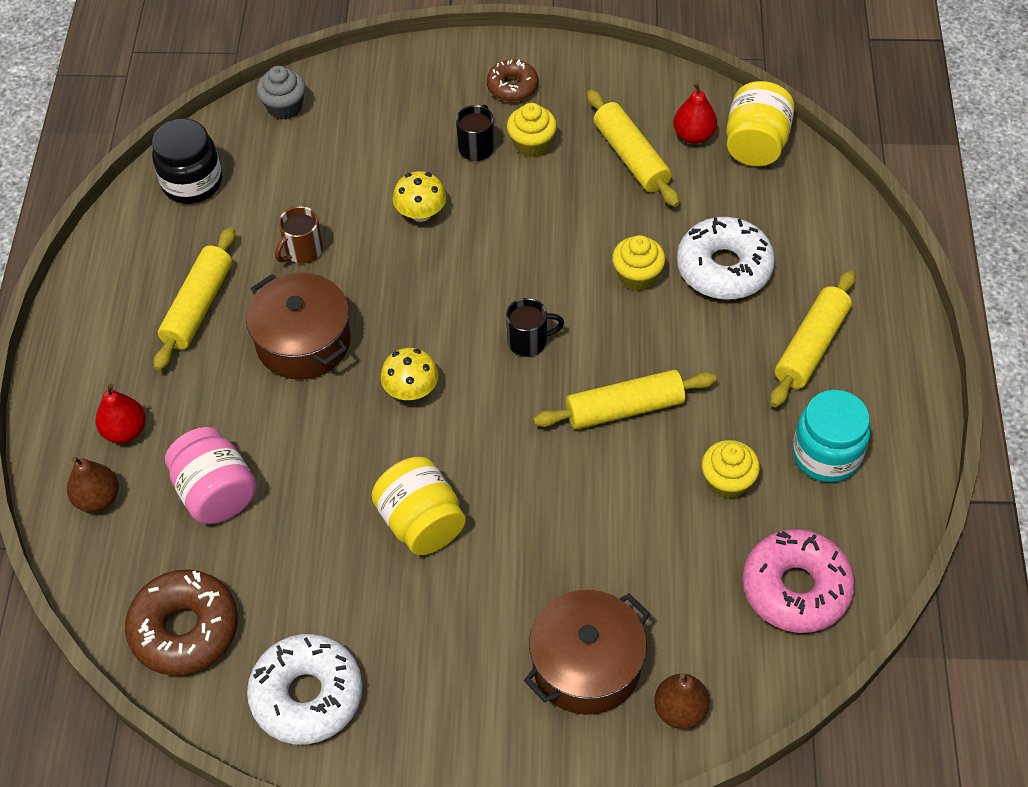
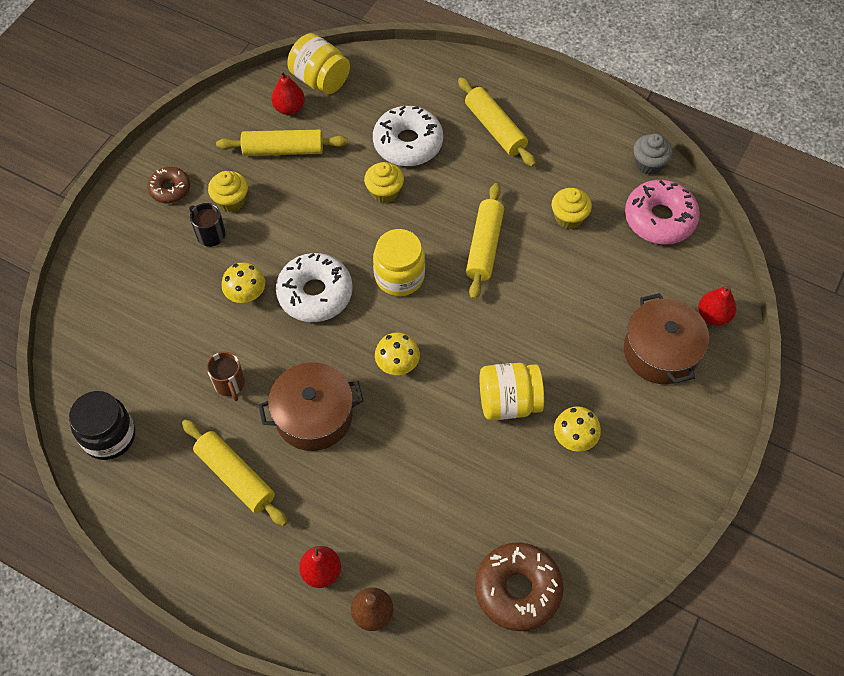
camera: 65 degrees left, 5 degrees up
pink jar [165,427,256,524] -> none
white donut [247,634,362,745] -> white donut moved to [276,253,353,322]
grey cupcake [257,66,306,120] -> grey cupcake moved to [633,134,673,175]
black mug [506,298,564,357] -> yellow jar [373,229,425,296]
brown pear [654,673,710,729] -> red pear [698,286,736,326]
turquoise jar [793,390,870,482] -> none
none -> yellow mushroom [554,406,601,452]

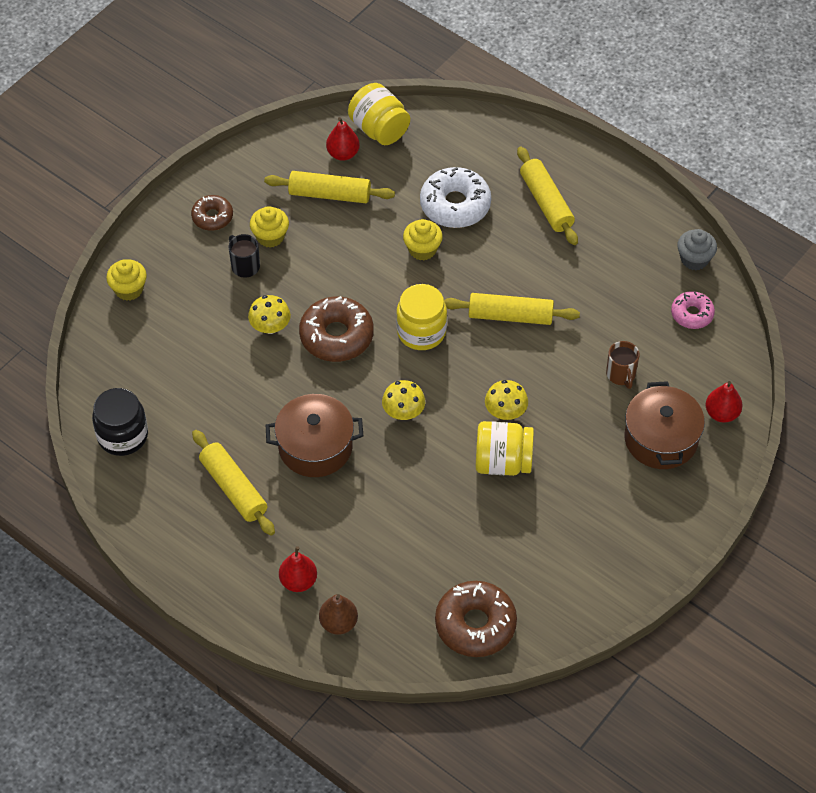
camera: 10 degrees right, 5 degrees down
brown mug [207,352,245,401] -> brown mug moved to [606,341,640,389]
white donut [276,253,353,322] -> brown donut [299,296,374,362]
yellow rolling pin [466,183,504,300] -> yellow rolling pin turned 75 degrees clockwise [444,293,580,325]
yellow cupcake [552,188,592,229] -> yellow cupcake moved to [106,259,147,301]
yellow mushroom [554,406,601,452] -> yellow mushroom moved to [485,380,528,420]
pink donut [625,180,700,245] -> pink donut [671,291,715,329], size x0.58

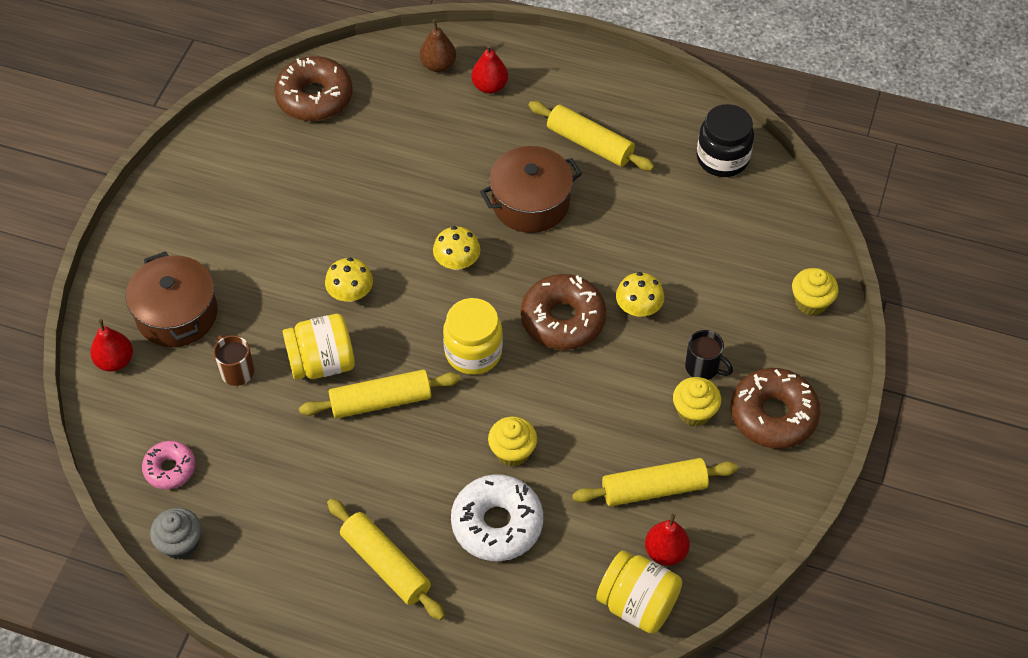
camera: 160 degrees right, 0 degrees up
brown donut [191,195,233,231] -> brown donut [731,368,820,449], size x1.71
yellow jar [475,421,534,476] -> yellow jar moved to [283,314,355,380]

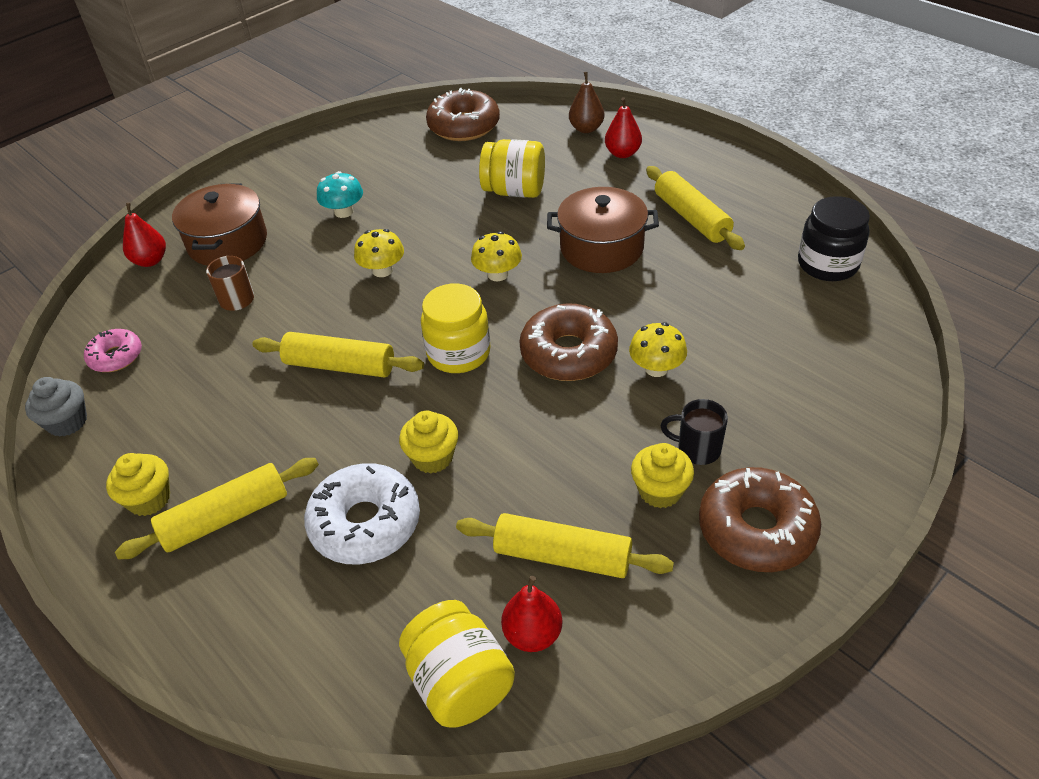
camera: 30 degrees right, 10 degrees down
yellow jar [283,314,355,380] -> yellow jar moved to [479,139,545,198]
yellow rolling pin [327,498,445,620] -> yellow rolling pin turned 75 degrees clockwise [115,458,319,559]
black mug [685,330,733,380] -> black mug turned 135 degrees clockwise [660,399,728,465]
yellow cupcake [792,268,839,316] -> yellow cupcake moved to [106,453,170,516]
none -> turquoise mushroom [317,171,363,218]

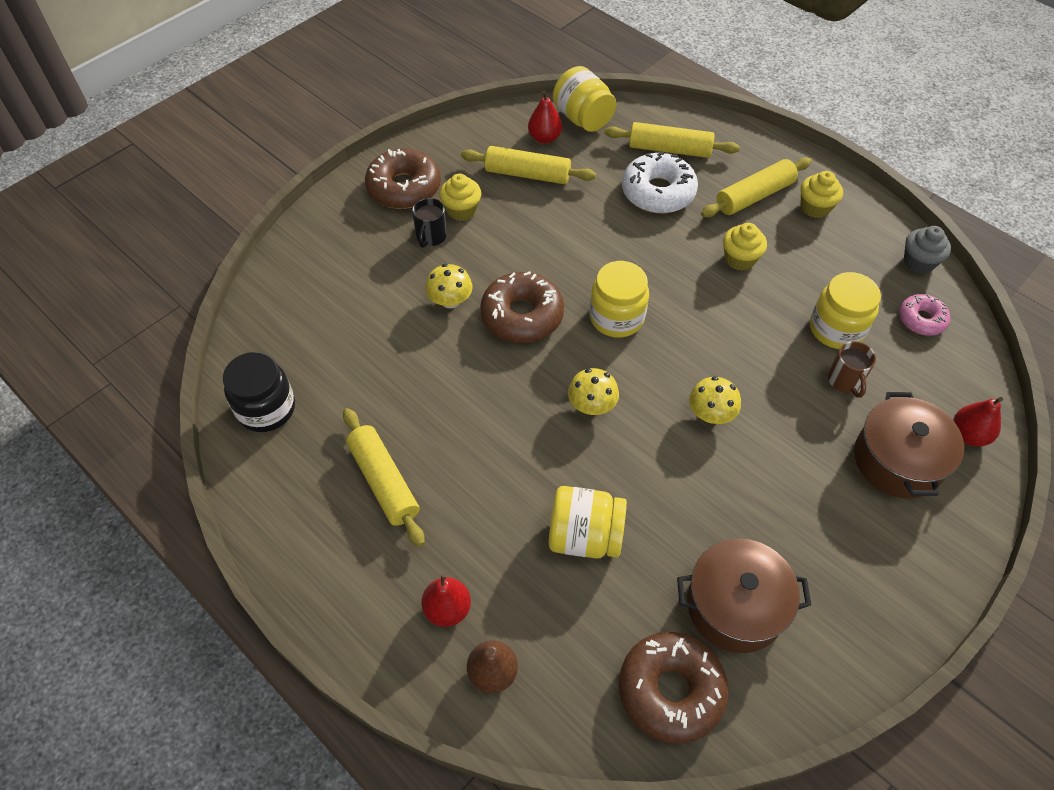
camera: 175 degrees right, 10 degrees up
yellow rolling pin [252,332,424,378] -> yellow rolling pin moved to [605,122,740,158]
turquoise mushroom [317,171,363,218] -> none
yellow cupcake [399,411,458,474] -> yellow cupcake moved to [723,223,767,271]
brown pot [547,187,659,273] -> brown pot moved to [677,538,811,653]
black mug [660,399,728,465] -> black mug turned 90 degrees clockwise [412,198,447,248]
none -> yellow jar [810,272,881,349]

